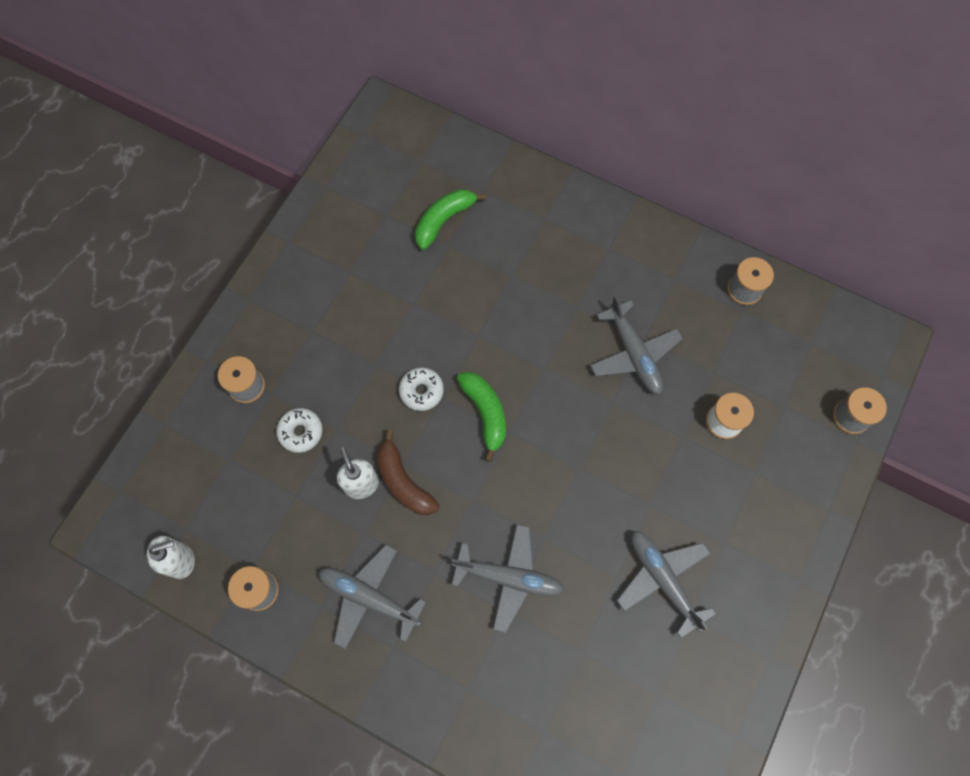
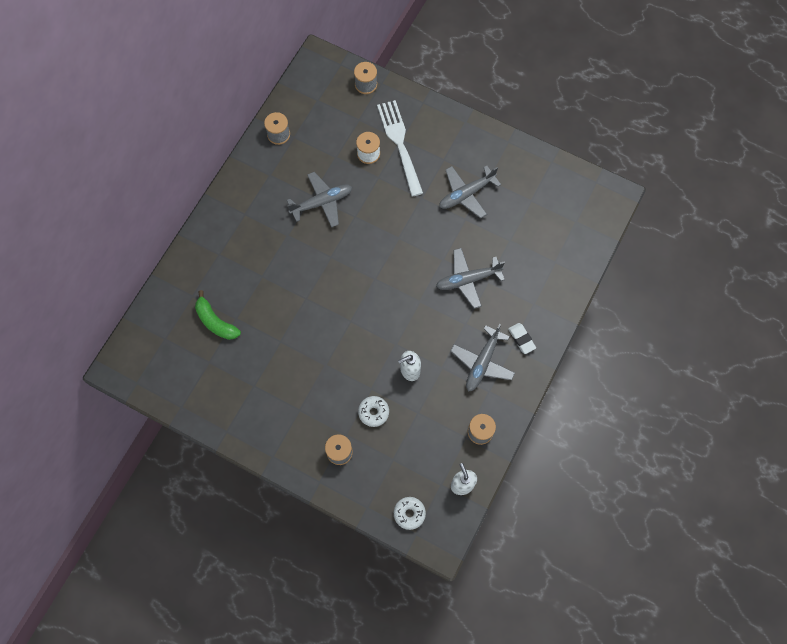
camera: 90 degrees left, 0 degrees up
brown banana [377,429,439,515] -> none
white donut [399,367,444,411] -> white donut moved to [394,497,426,530]
grey plane [451,524,564,633] -> grey plane turned 120 degrees counterclockwise [436,248,505,309]
green banana [457,372,506,462] -> none
none -> white fork [377,100,423,197]
none -> white eraser [508,323,536,354]

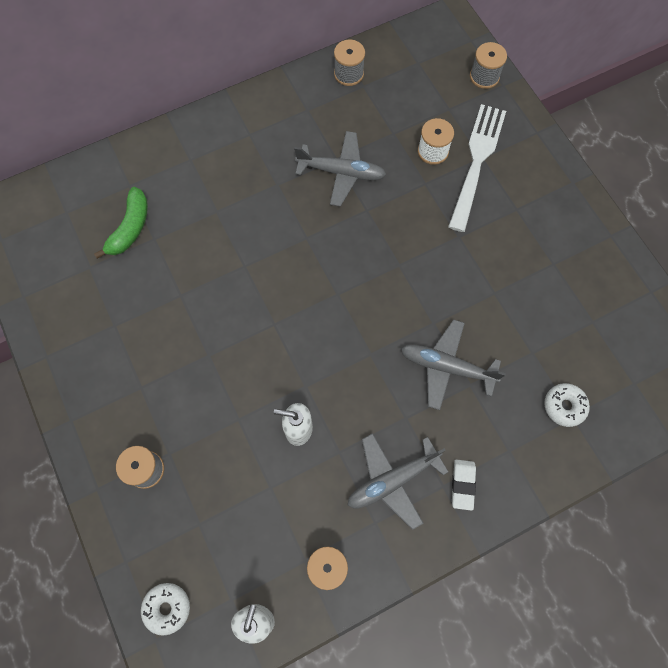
camera: 35 degrees right, 0 degrees up
green banana [195,290,241,340] -> green banana turned 150 degrees counterclockwise [94,187,148,259]
white donut [358,396,389,427] -> white donut moved to [544,383,590,427]
grey plane [439,166,501,219] -> none

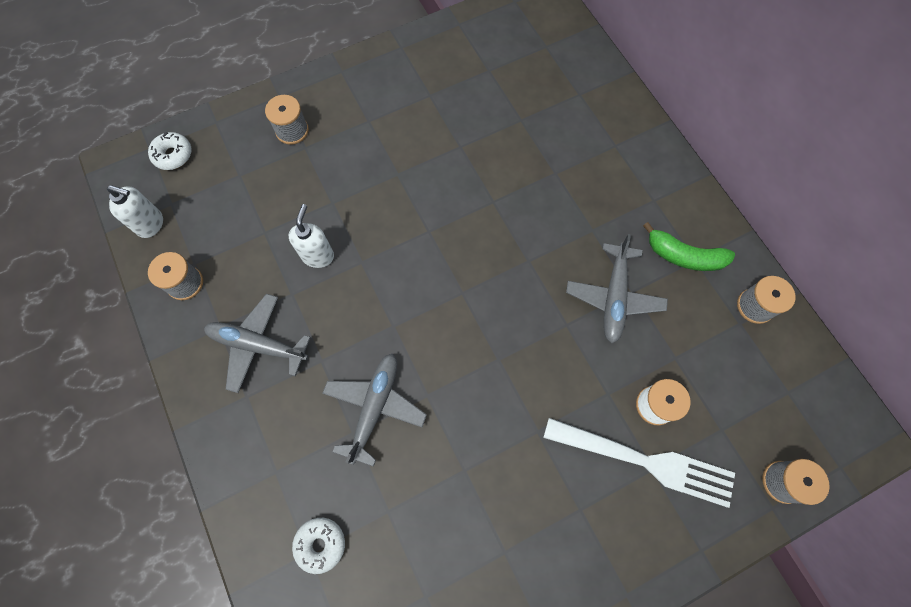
camera: 90 degrees right, 0 degrees up
green banana [94,187,148,259] -> green banana moved to [643,222,735,271]
grey plane [347,433,448,530] -> grey plane turned 45 degrees counterclockwise [204,294,311,393]
white eraser [452,459,476,511] -> none

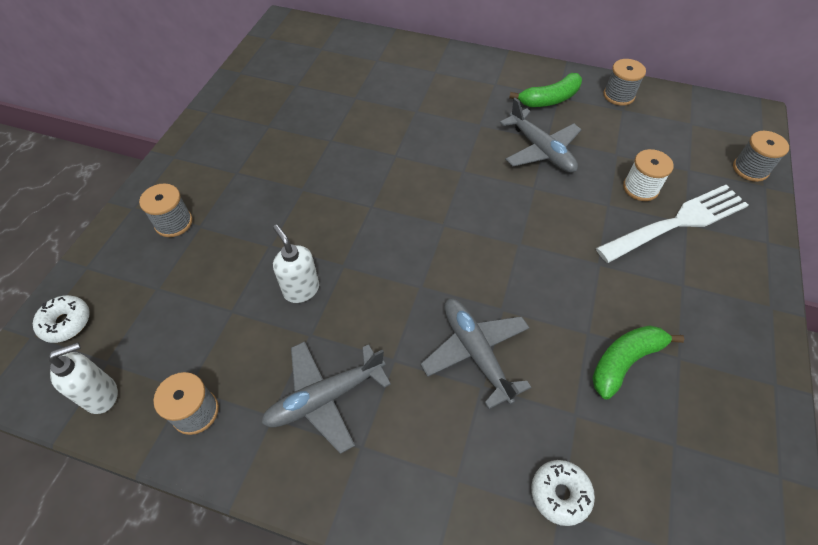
camera: 45 degrees left, 15 degrees down
none -> green banana [592,325,684,399]

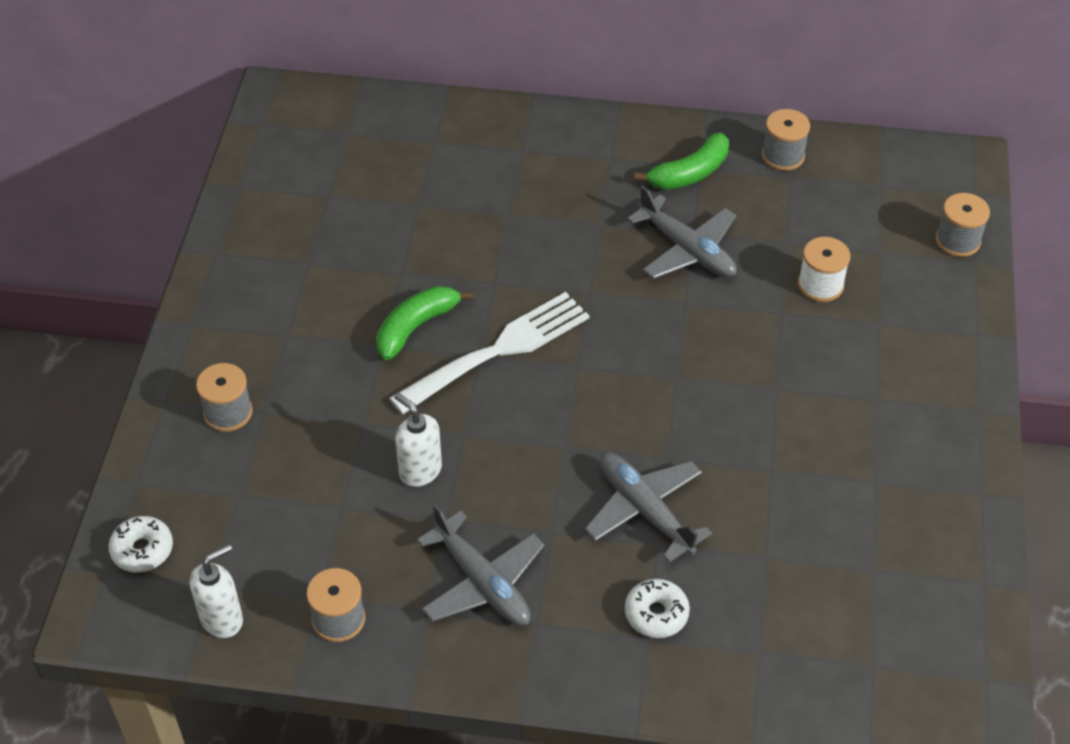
camera: 10 degrees left, 5 degrees down
grey plane [261,341,391,454] -> grey plane turned 90 degrees counterclockwise [417,504,545,626]
white donut [531,460,595,526] -> white donut moved to [625,579,690,638]
green banana [592,325,684,399] -> green banana moved to [376,286,474,360]
white fork [596,185,748,263] -> white fork moved to [389,292,590,414]

